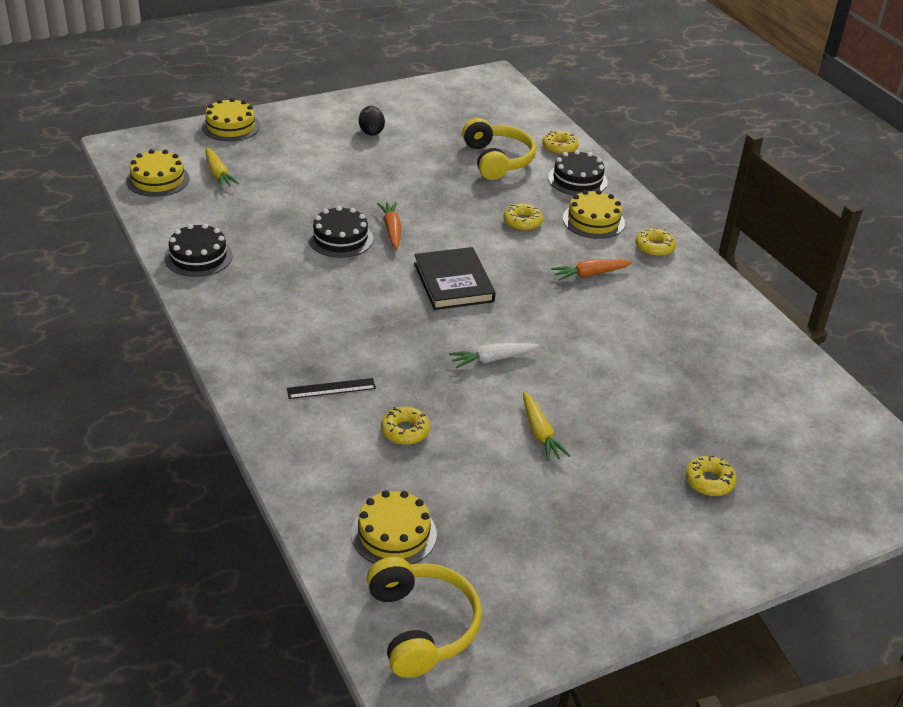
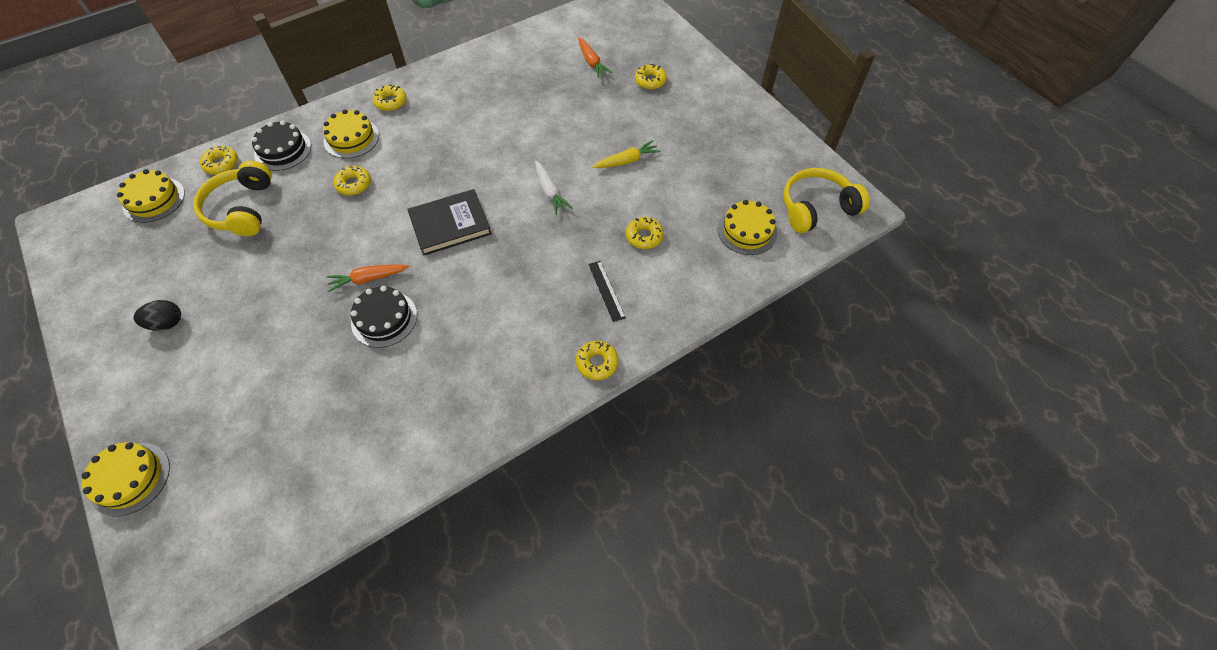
camera: 95 degrees left, 20 degrees up
yellow cake [126,149,189,197] -> yellow cake moved to [117,169,185,223]
black cake [164,223,233,277] -> none
yellow carrot [205,147,239,188] -> none
yellow headphones [462,118,536,180] -> yellow headphones turned 75 degrees counterclockwise [193,161,272,236]
orange carrot [551,259,632,281] -> orange carrot moved to [578,37,612,78]
none -> yellow donut [576,341,619,380]

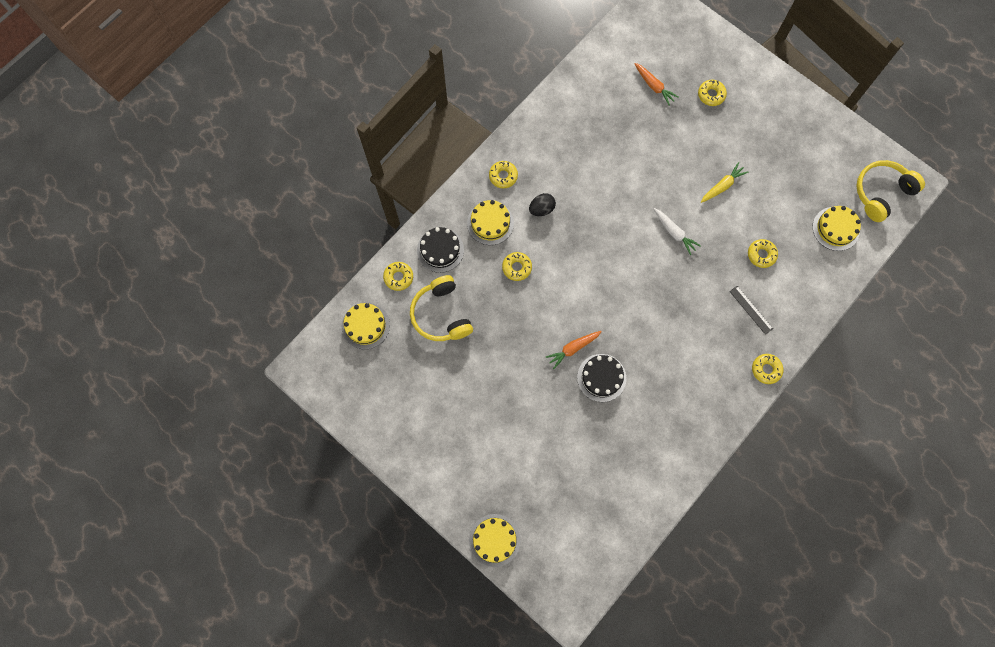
camera: 15 degrees left, 15 degrees up
black egg [134,300,181,330] -> black egg moved to [529,193,556,216]
black book [407,189,492,256] -> none

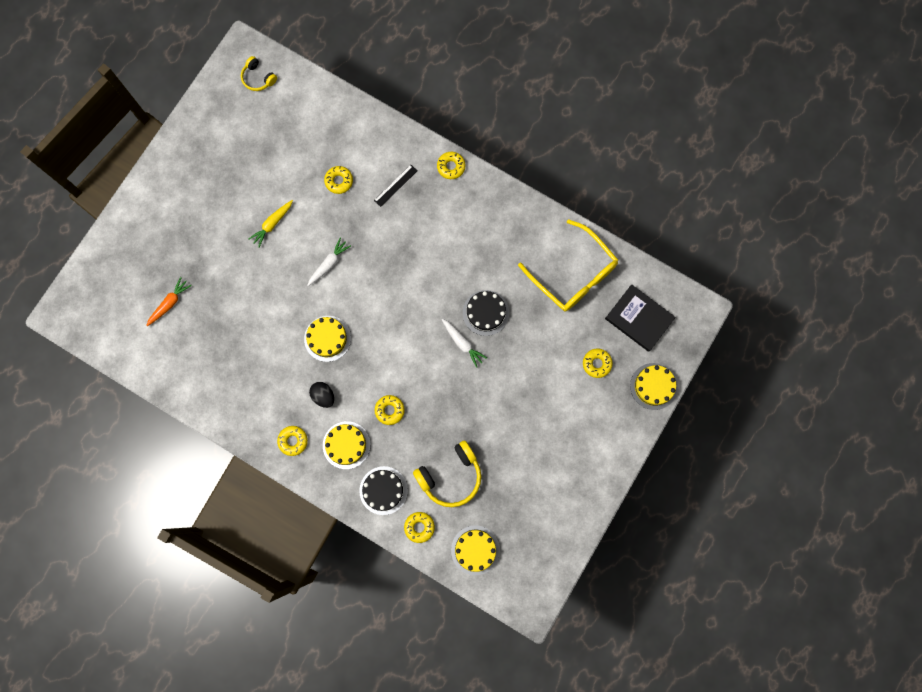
camera: 100 degrees left, 5 degrees up
orange carrot [546,331,602,369] -> white carrot [441,319,487,368]
yellow donut [698,80,727,106] -> yellow donut moved to [583,349,613,378]
yellow carrot [701,162,748,203] -> yellow carrot turned 90 degrees counterclockwise [249,200,293,247]
yellow cake [813,206,861,251] -> yellow cake moved to [304,316,351,362]
yellow headphones [856,160,925,222] -> yellow headphones [241,56,277,91], size x0.57
none -> yellow glasses [518,219,618,312]
none -> black book [605,284,676,352]

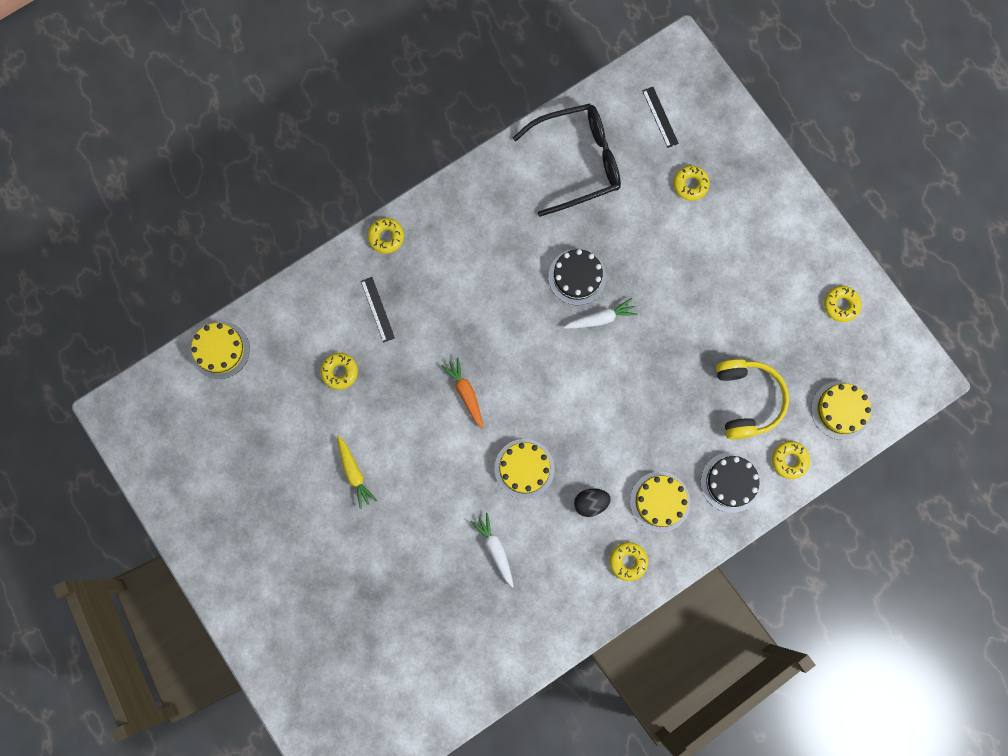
camera: 65 degrees left, 0 degrees up
orange carrot [146,277,192,326] -> orange carrot moved to [442,357,483,429]
yellow headphones [241,56,277,91] -> none
white carrot [307,237,351,286] -> white carrot moved to [470,513,514,588]
yellow donut [375,395,405,425] -> yellow donut moved to [824,286,862,322]
yellow glasses [518,219,618,312] -> black glasses [513,103,621,217]
black book [605,284,676,352] -> black ruler [642,87,679,148]
yellow cake [630,363,678,410] -> yellow cake moved to [191,321,250,379]

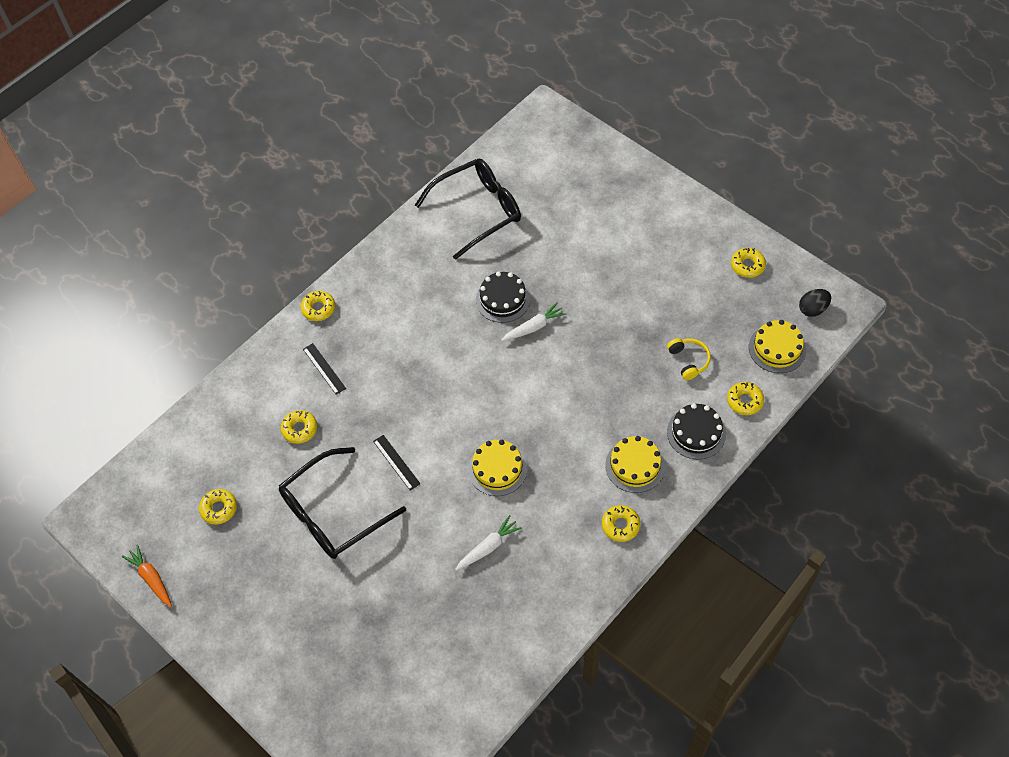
camera: 10 degrees left, 20 degrees down
yellow cake [191,321,250,379] -> none
yellow carrot [337,435,377,509] -> black glasses [279,447,406,559]
orange carrot [442,357,483,429] -> orange carrot moved to [122,544,172,607]
white carrot [470,513,514,588] -> white carrot turned 90 degrees clockwise [455,515,522,570]
black egg [574,488,611,517] -> black egg moved to [799,289,831,317]
black ruler [642,87,679,148] -> black ruler moved to [373,435,420,491]
yellow donut [673,165,710,201] -> yellow donut moved to [199,489,237,525]
yellow headphones [716,359,789,439] -> yellow headphones [667,338,711,380], size x0.57

